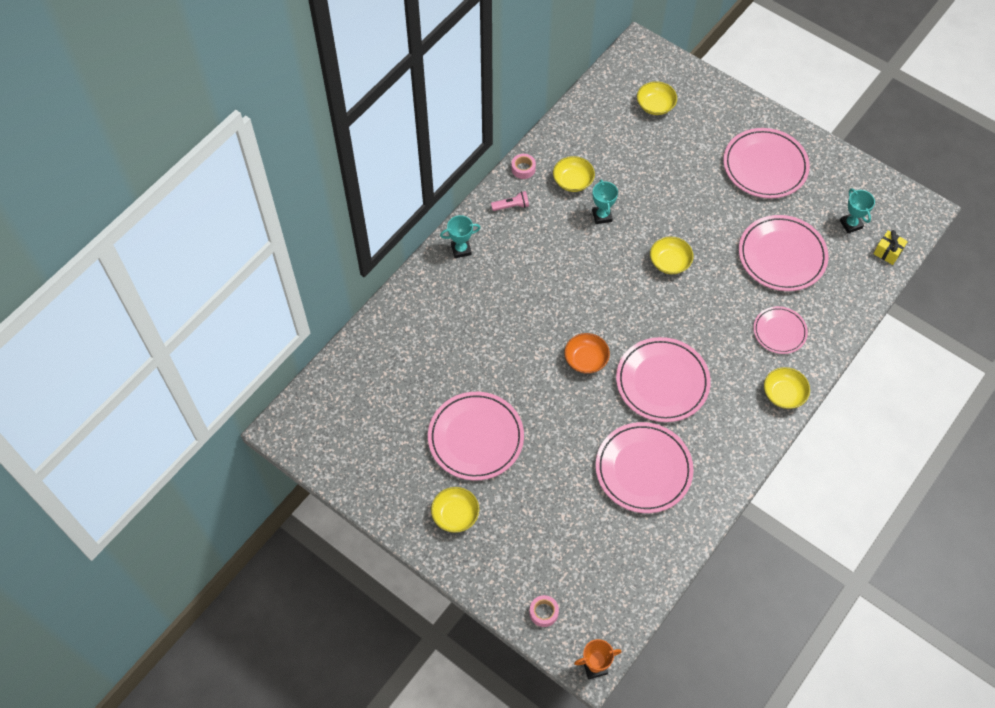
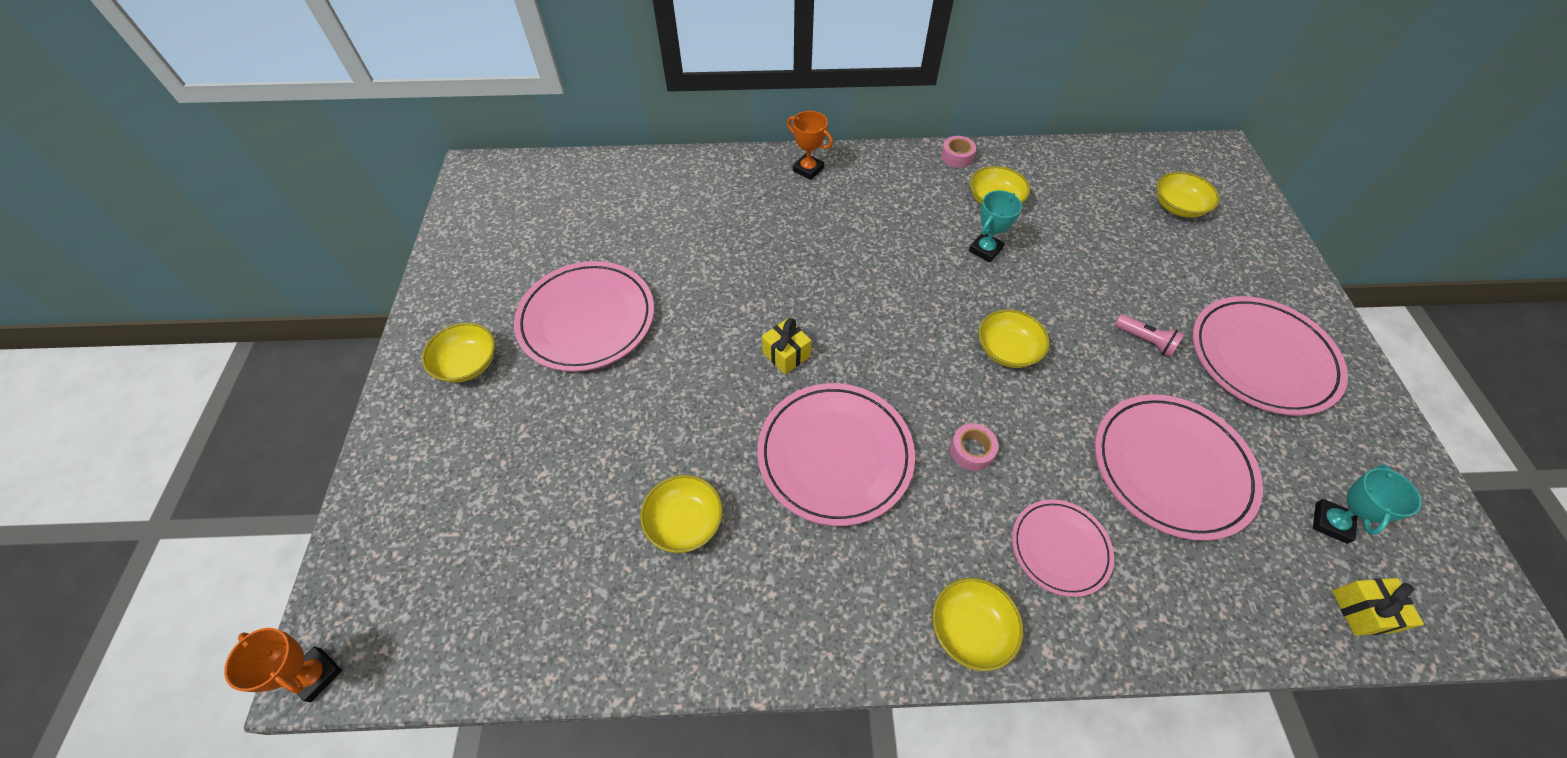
camera: 50 degrees right, 5 degrees down
turquoise trophy [440,215,481,258] -> orange trophy [787,111,833,180]
pink flashlight [491,191,529,211] -> pink flashlight moved to [1114,314,1184,357]
pink tape [529,595,559,627] -> pink tape moved to [950,423,998,471]
orange bowl [564,333,610,374] -> yellow gift [762,318,811,374]
pink plate [596,422,694,513] -> yellow bowl [640,475,723,553]

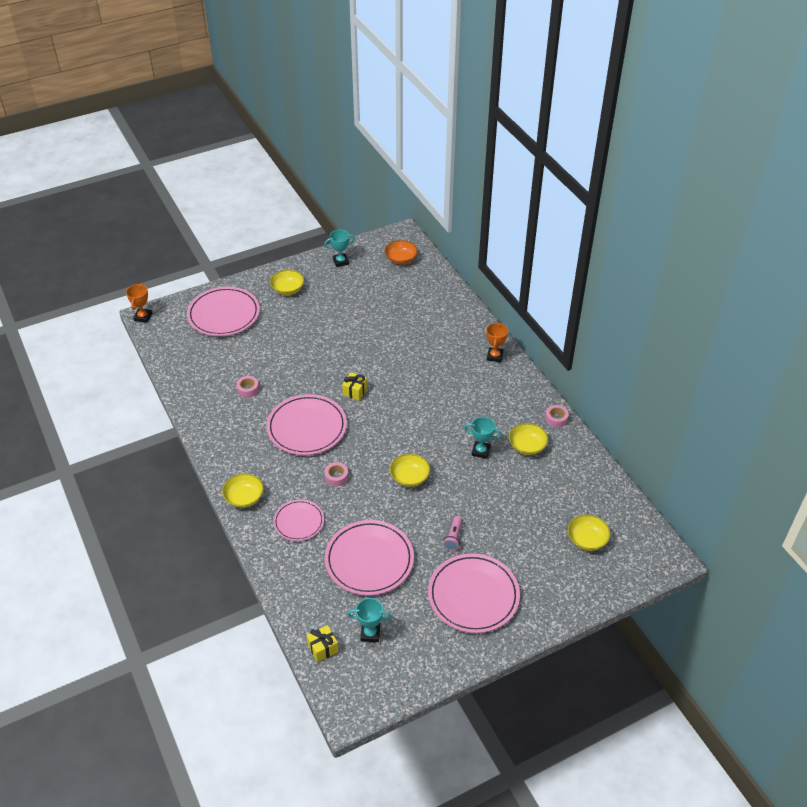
camera: 65 degrees right, 10 degrees down
pink plate [514,261,654,372] -> pink plate moved to [187,287,260,336]
yellow bowl [640,475,723,553] -> pink tape [236,376,259,398]
none -> turquoise trophy [324,229,355,267]
none -> orange bowl [384,240,418,264]

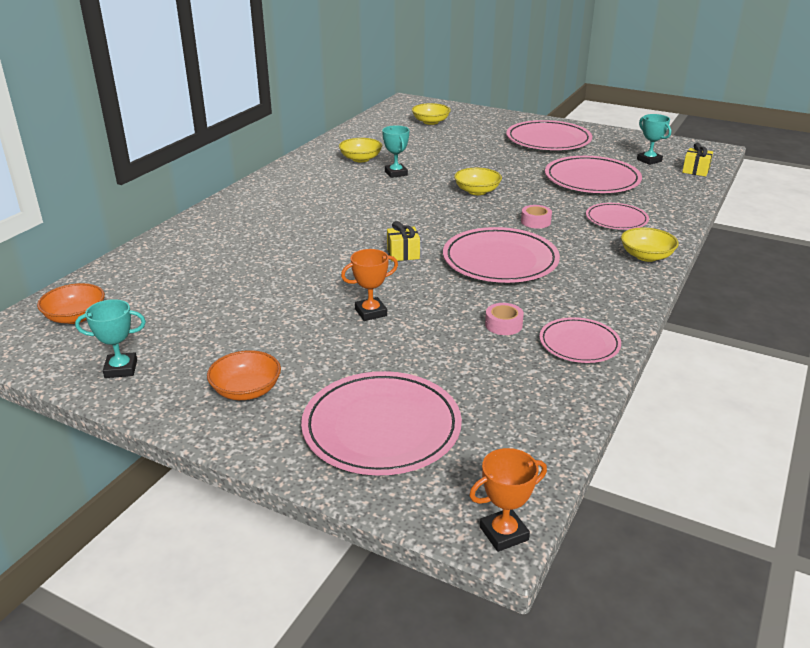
camera: 125 degrees left, 15 degrees down
yellow bowl [270,270,304,295] -> orange bowl [207,350,281,400]
turquoise trophy [324,229,355,267] -> turquoise trophy turned 45 degrees counterclockwise [75,299,146,378]
pink flashlight [443,516,462,551] -> none
orange trophy [486,322,508,362] -> orange trophy moved to [341,249,398,321]
pink tape [545,405,569,428] -> none
none -> pink plate [539,317,621,363]

